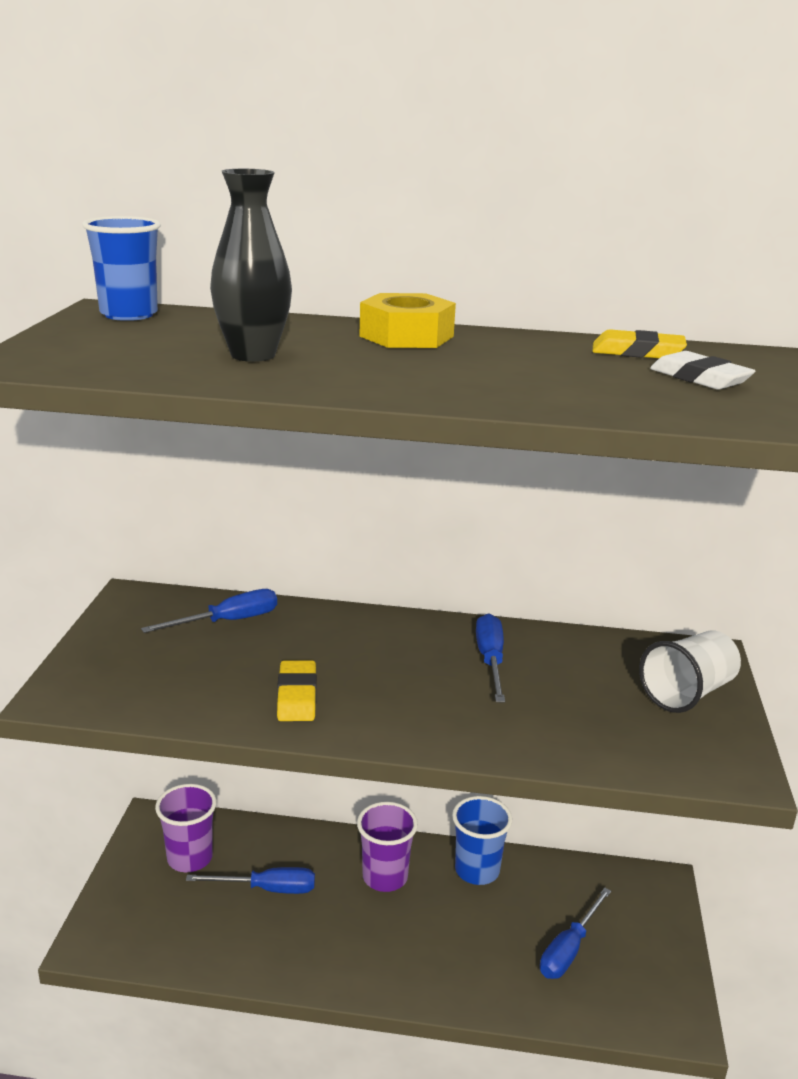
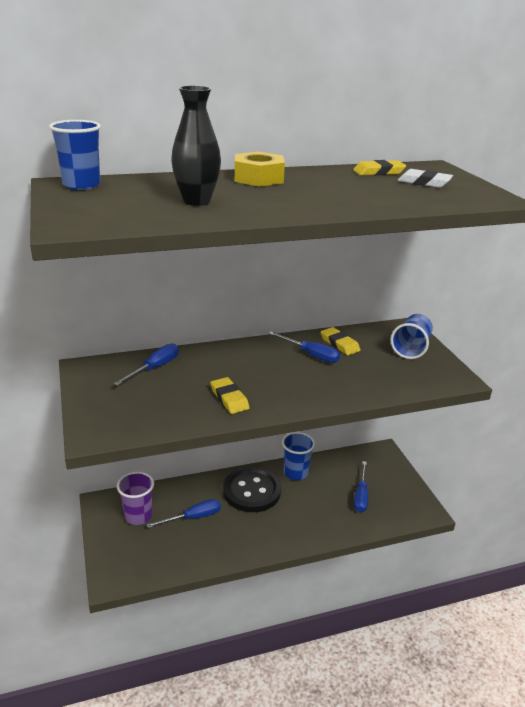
camera: 25 degrees left, 5 degrees up
purple cup [357,802,418,892] -> black button [223,466,281,512]
blue screwdriver [476,613,505,703] -> blue screwdriver turned 150 degrees clockwise [269,331,340,363]
white cup [639,631,741,713] -> blue cup [391,314,433,359]
none -> yellow eraser [321,327,361,355]

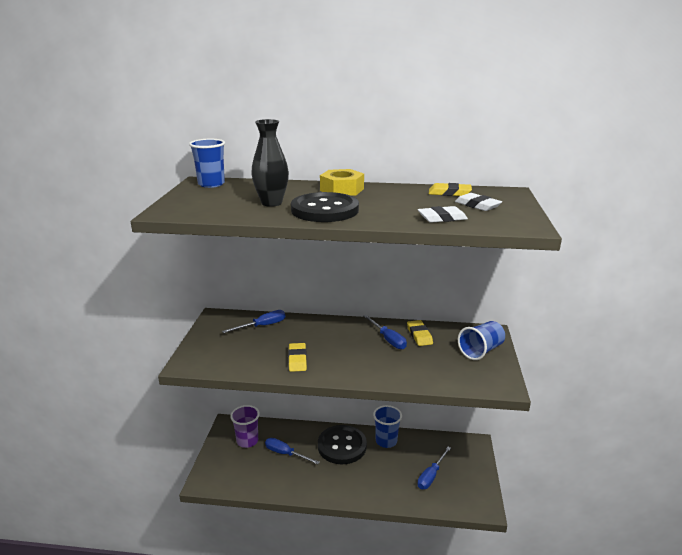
camera: 25 degrees right, 5 degrees down
blue screwdriver [146,499,221,528] -> blue screwdriver turned 150 degrees counterclockwise [265,438,320,464]
none -> black button [291,192,359,222]
none -> white eraser [418,206,468,223]

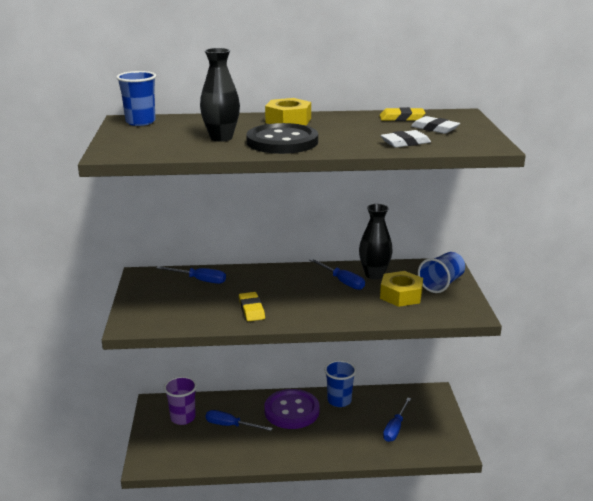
camera: 10 degrees left, 0 degrees up
blue screwdriver [222,310,285,333] -> blue screwdriver turned 60 degrees clockwise [156,266,226,284]
black button [318,425,367,464] -> purple button [264,389,320,429]
yellow eraser [407,320,433,346] -> black vase [359,204,393,279]
none -> yellow nut [380,271,423,307]

